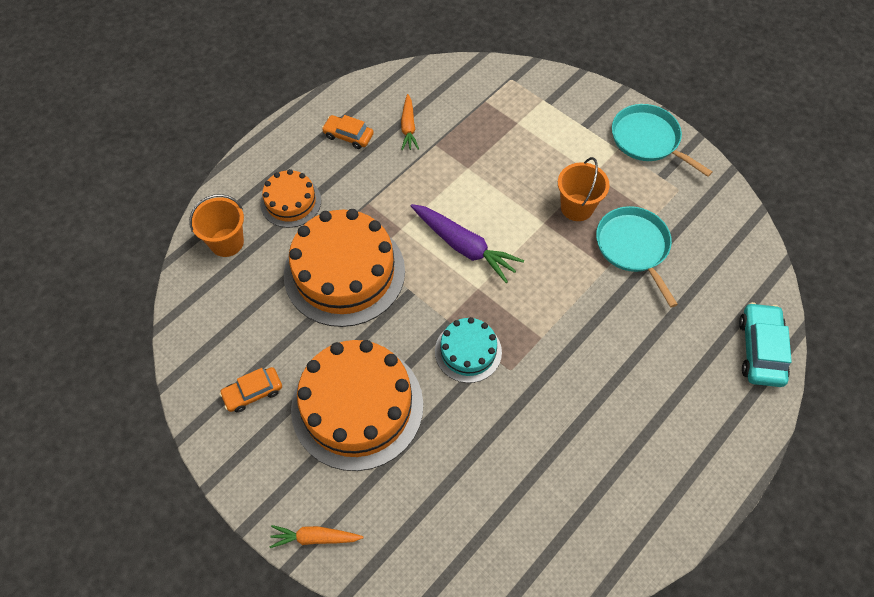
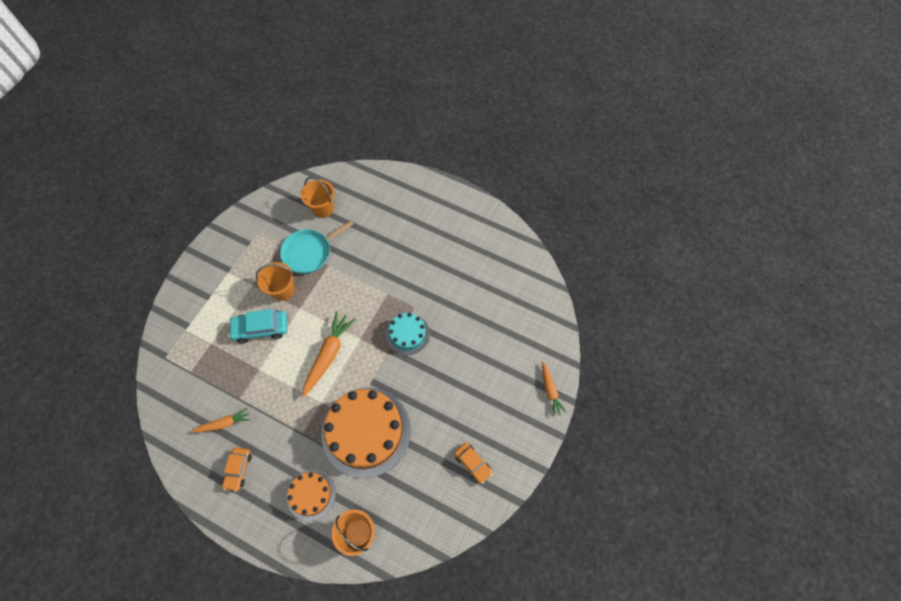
camera: 105 degrees left, 5 degrees up
orange cake [291,340,423,471] -> none
purple carrot [411,204,524,283] -> orange carrot [302,311,356,398]
turquoise pan [612,104,713,177] -> none
turquoise car [739,302,792,387] -> turquoise car moved to [228,309,287,343]
none -> orange bucket [301,177,334,218]

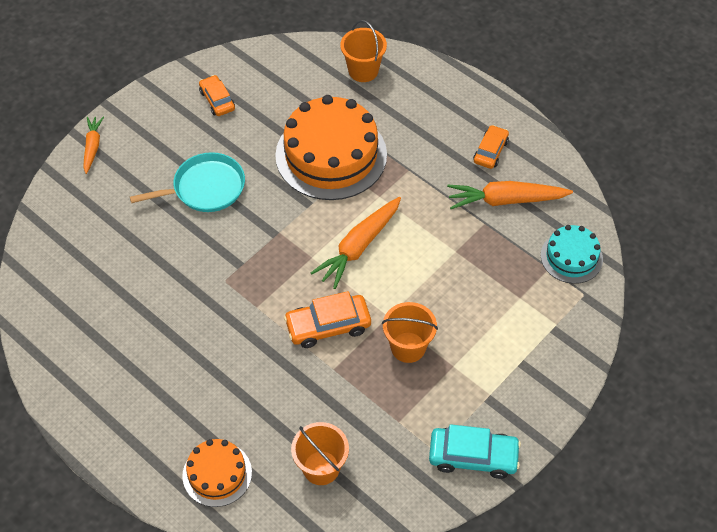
camera: 165 degrees left, 10 degrees down
orange carrot [191,407,250,432] -> orange carrot [447,181,573,209], size x1.67
turquoise car [228,309,287,343] -> turquoise car moved to [429,424,521,479]
turquoise pan [280,220,353,274] -> turquoise pan moved to [130,152,245,212]
orange cake [287,469,336,521] -> orange cake moved to [182,439,252,507]
turquoise cake [386,313,430,355] -> turquoise cake moved to [541,225,603,284]
none -> orange car [284,291,371,348]

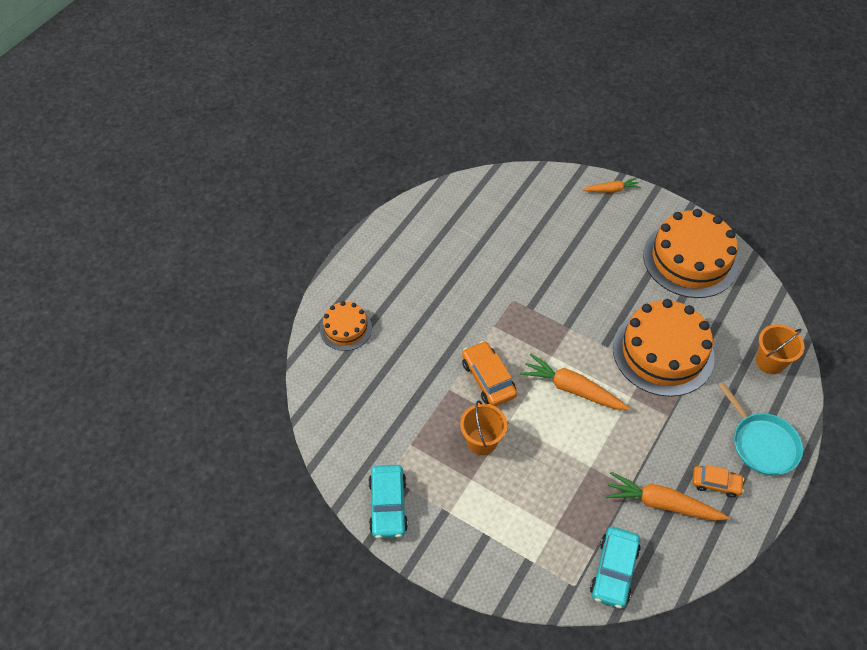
camera: 80 degrees right, 0 degrees up
turquoise pan [130,152,245,212] -> turquoise pan moved to [718,382,803,475]
orange car [199,75,235,116] -> orange cake [643,209,739,298]
orange bucket [291,422,349,485] -> none
orange carrot [447,181,573,209] -> orange carrot turned 60 degrees counterclockwise [605,472,729,521]
turquoise cake [541,225,603,284] -> turquoise car [590,527,641,608]

